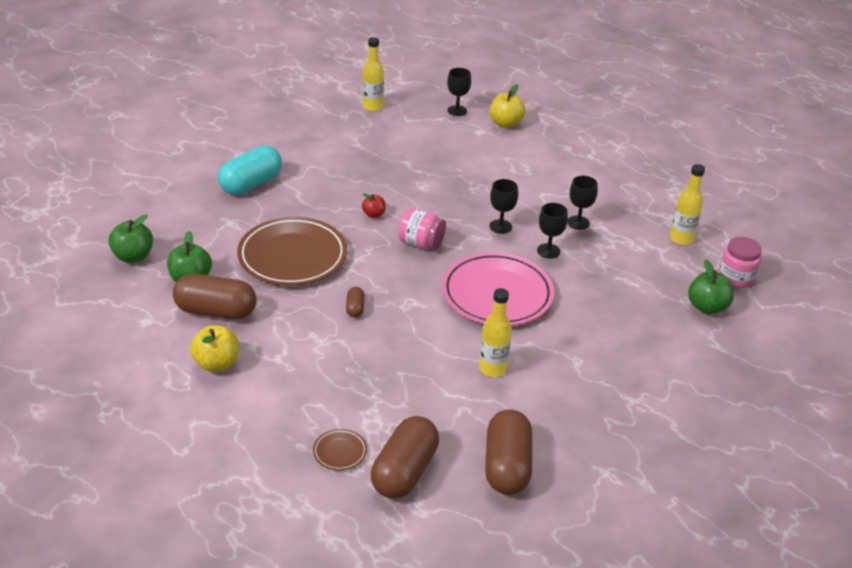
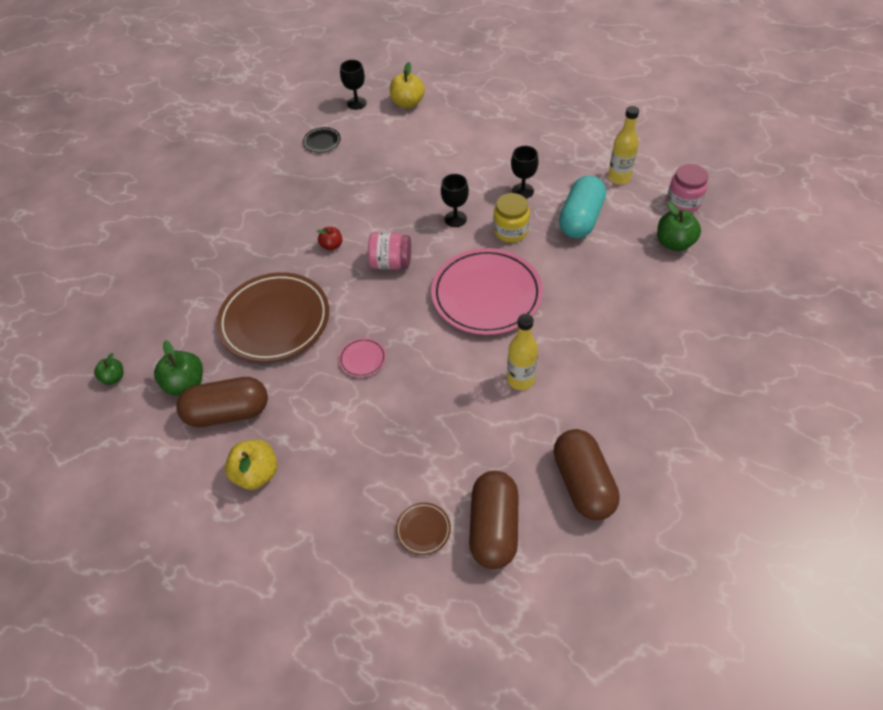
camera: 15 degrees left, 15 degrees up
green apple [108,214,153,263] -> green apple [94,353,123,385], size x0.60
turquoise capsule [218,145,282,195] -> turquoise capsule moved to [559,175,606,238]
brown capsule [346,287,365,318] -> pink plate [339,338,386,377]
yellow bottle [362,37,384,111] -> none
black goblet [537,203,568,258] -> yellow jar [493,193,530,242]
none -> black plate [303,127,341,152]

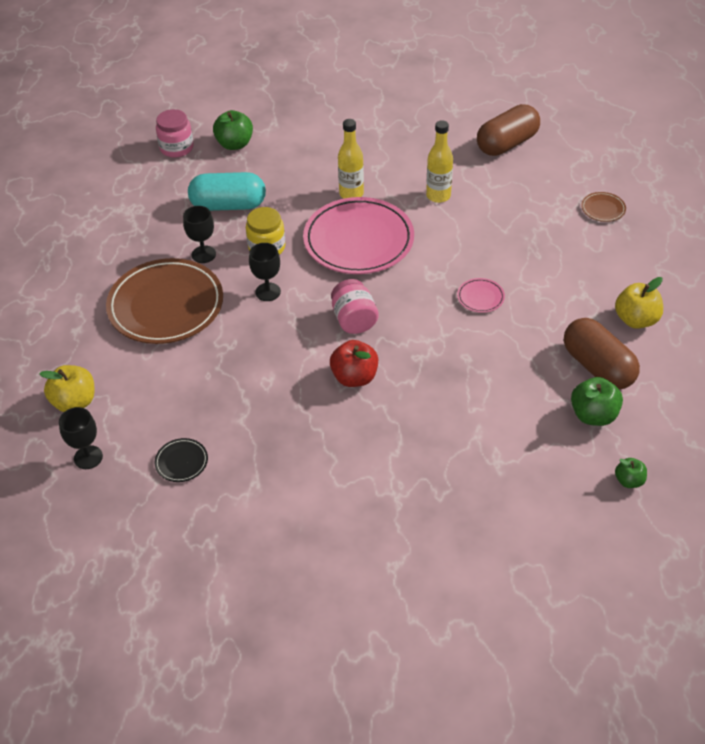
camera: 115 degrees left, 5 degrees down
brown plate [216,272,329,362] -> brown plate moved to [106,258,223,344]
red apple [316,227,342,251] -> red apple [330,340,378,387], size x1.68
brown capsule [469,471,518,569] -> none
yellow bottle [608,106,639,185] -> yellow bottle moved to [338,119,364,199]

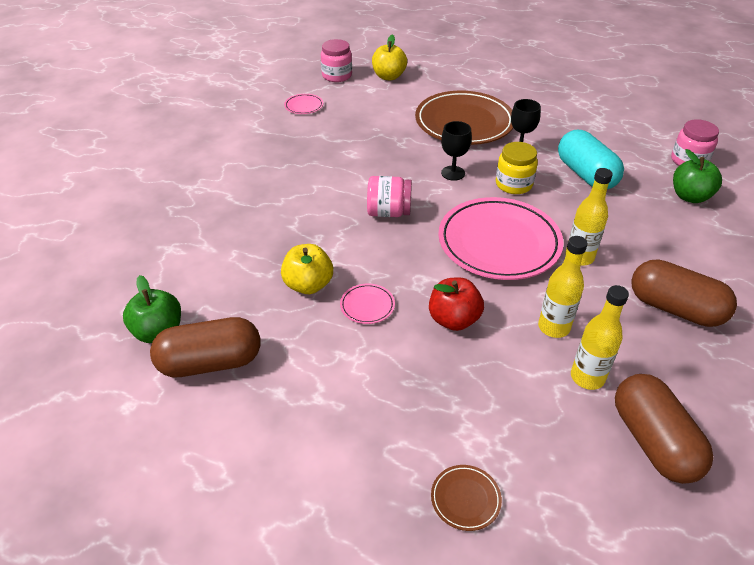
camera: 110 degrees right, 5 degrees down
black goblet [59,407,103,469] -> pink jar [321,39,352,82]
black plate [154,438,208,482] -> pink plate [284,94,323,114]
turquoise capsule [188,172,266,211] -> turquoise capsule turned 45 degrees counterclockwise [558,130,624,189]
red apple [330,340,378,387] -> red apple moved to [429,277,484,331]
yellow apple [615,277,663,329] -> yellow apple moved to [281,244,333,294]
green apple [615,458,647,488] -> none
none -> yellow bottle [571,285,629,390]
none -> brown capsule [631,259,737,327]

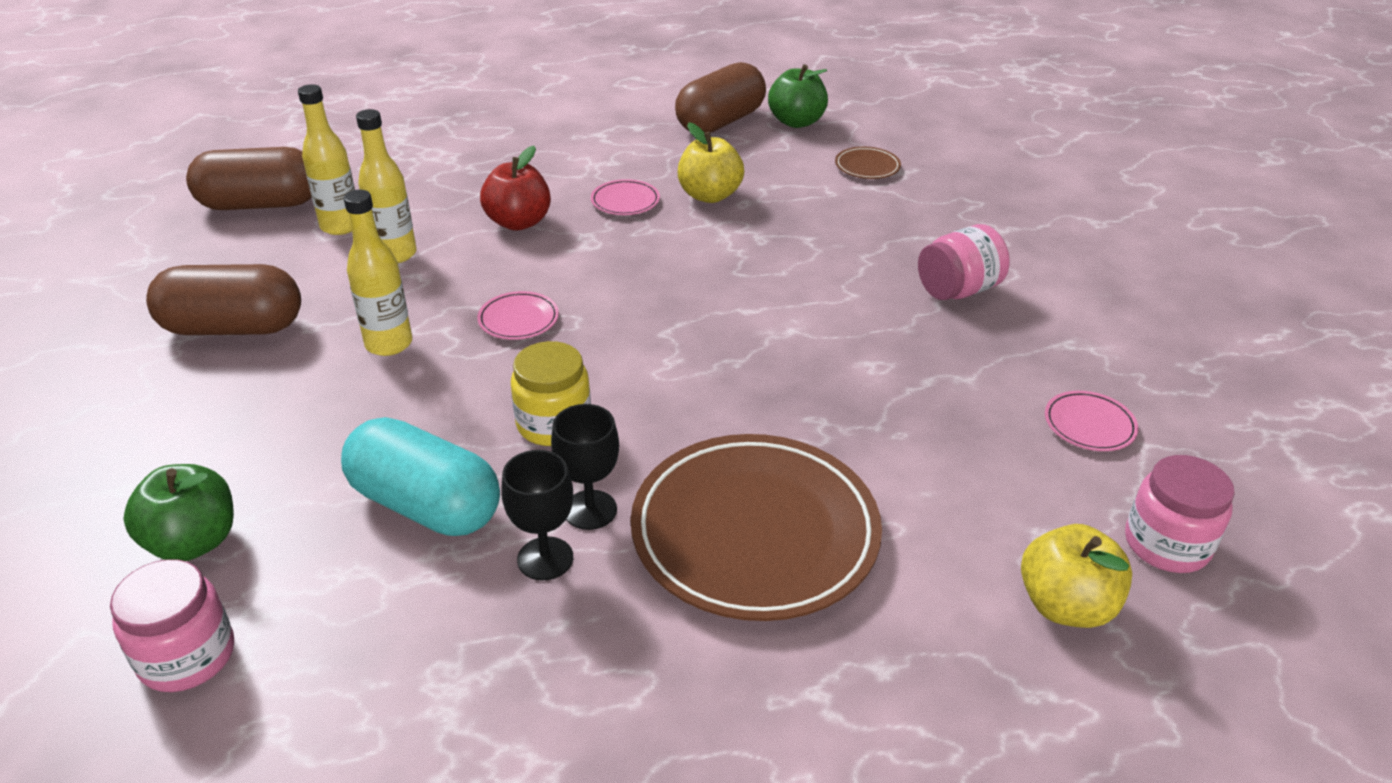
camera: 145 degrees right, 5 degrees down
pink jar [367,176,412,217] -> pink jar moved to [918,224,1010,300]
brown plate [431,465,502,531] -> brown plate moved to [835,147,901,179]
pink plate [438,197,564,280] -> pink plate [477,291,559,340], size x0.41
black goblet [441,121,472,181] -> black goblet moved to [501,450,573,581]
brown capsule [615,374,714,484] -> brown capsule turned 45 degrees counterclockwise [186,147,312,210]

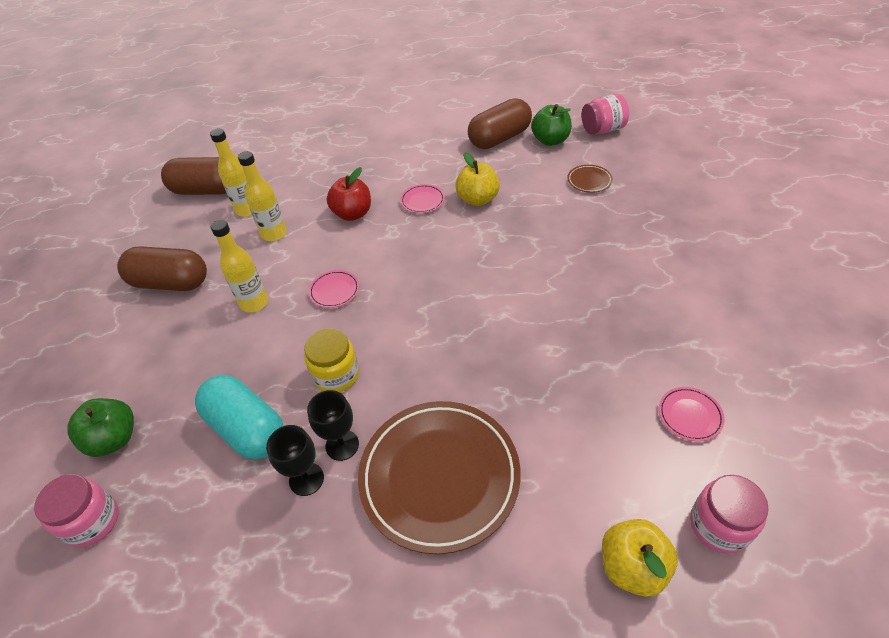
camera: 15 degrees right, 10 degrees up
pink jar [918,224,1010,300] -> pink jar moved to [581,94,629,134]

